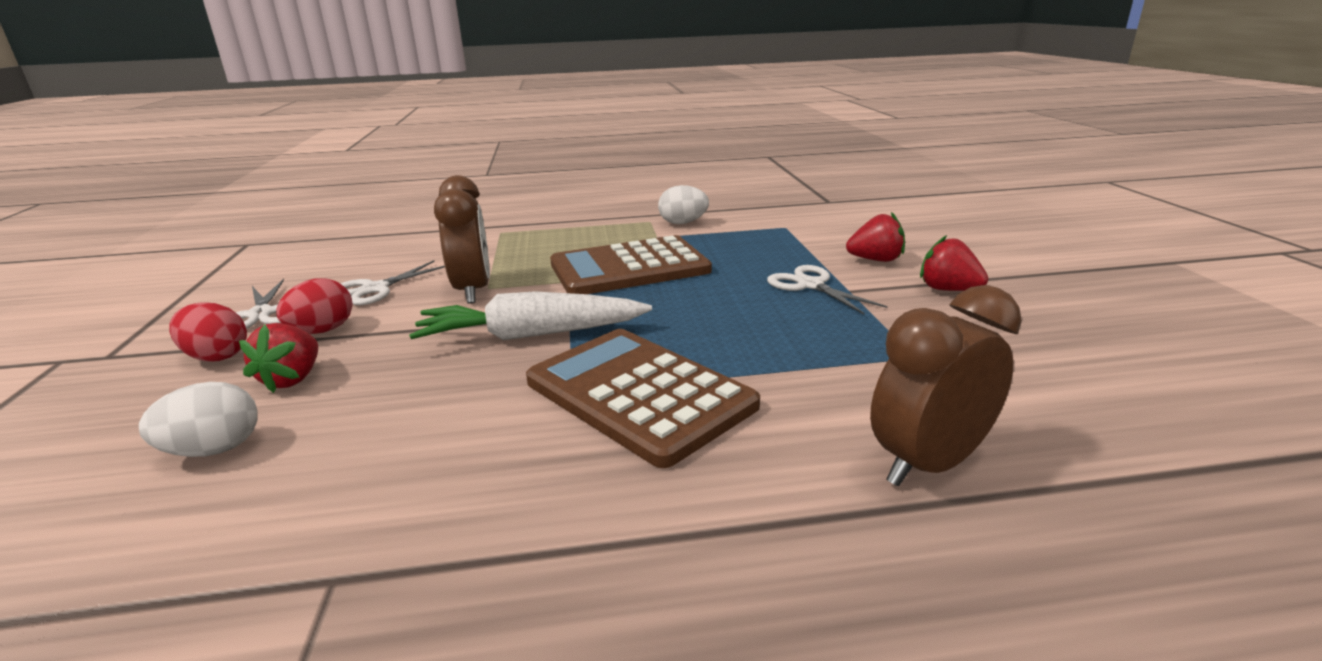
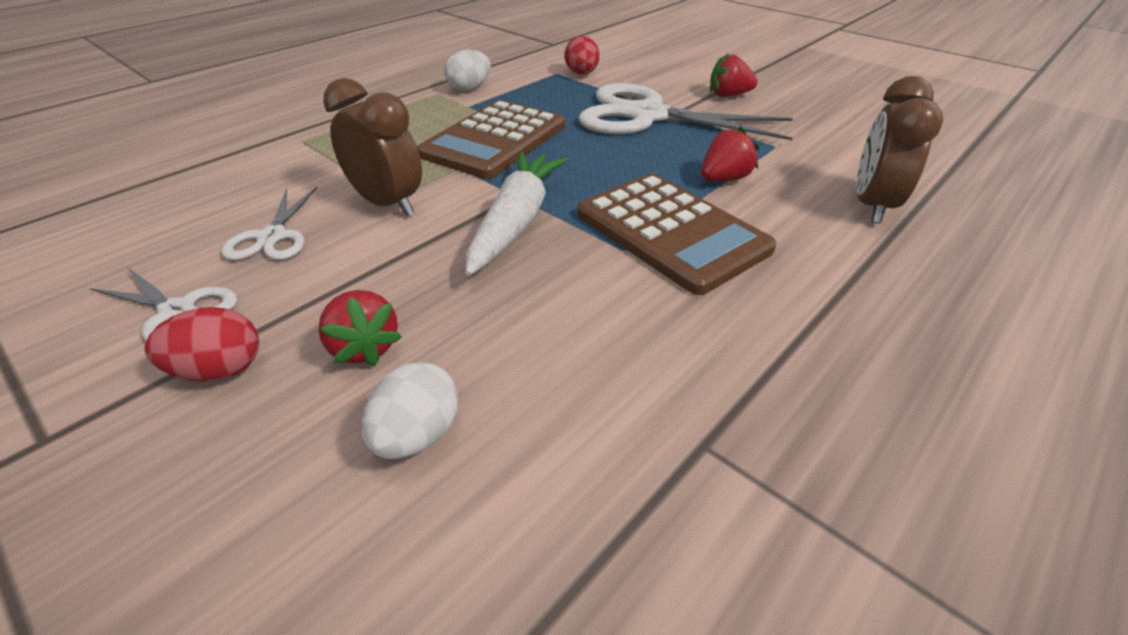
camera: 40 degrees left, 15 degrees up
red egg [277,278,352,334] -> red egg moved to [564,36,600,75]
white carrot [409,291,652,341] -> white carrot turned 150 degrees clockwise [466,152,568,276]
brown calculator [526,329,760,468] -> brown calculator turned 135 degrees counterclockwise [577,173,777,295]
white scissors [767,265,888,315] -> white scissors [578,83,793,140], size x2.06
red strawberry [846,212,905,262] -> red strawberry moved to [701,126,760,181]

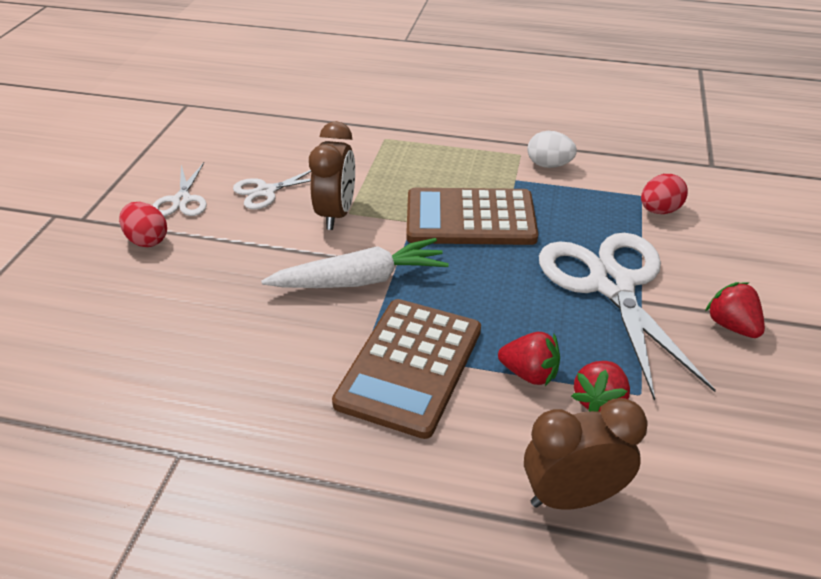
camera: 60 degrees right, 0 degrees up
red strawberry [318,290,402,366] -> red strawberry moved to [571,361,630,412]
white egg [362,362,458,459] -> none

